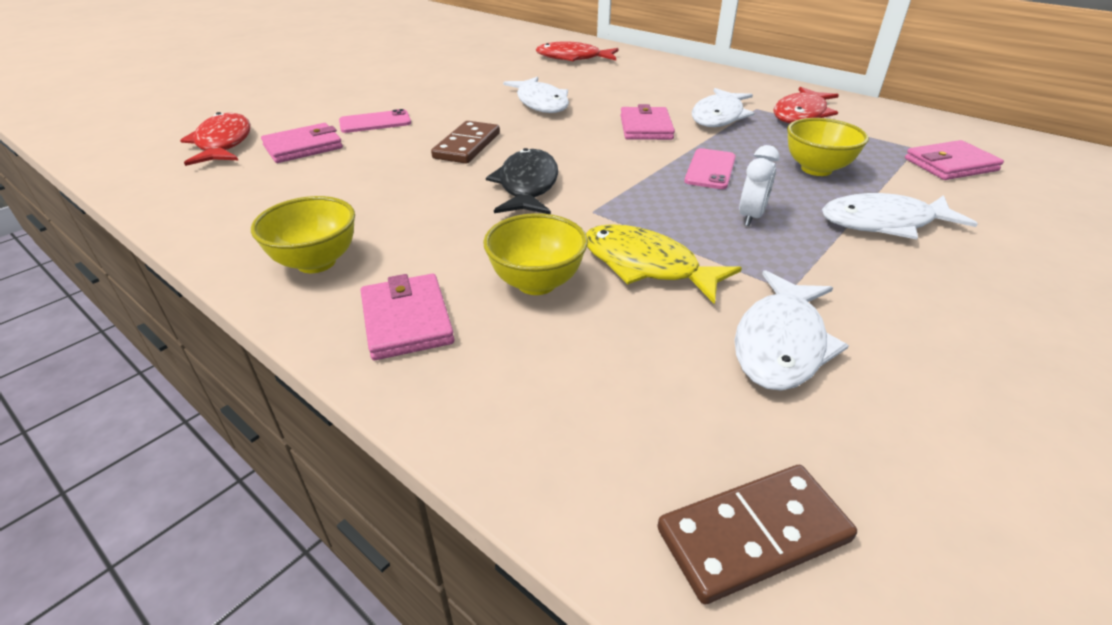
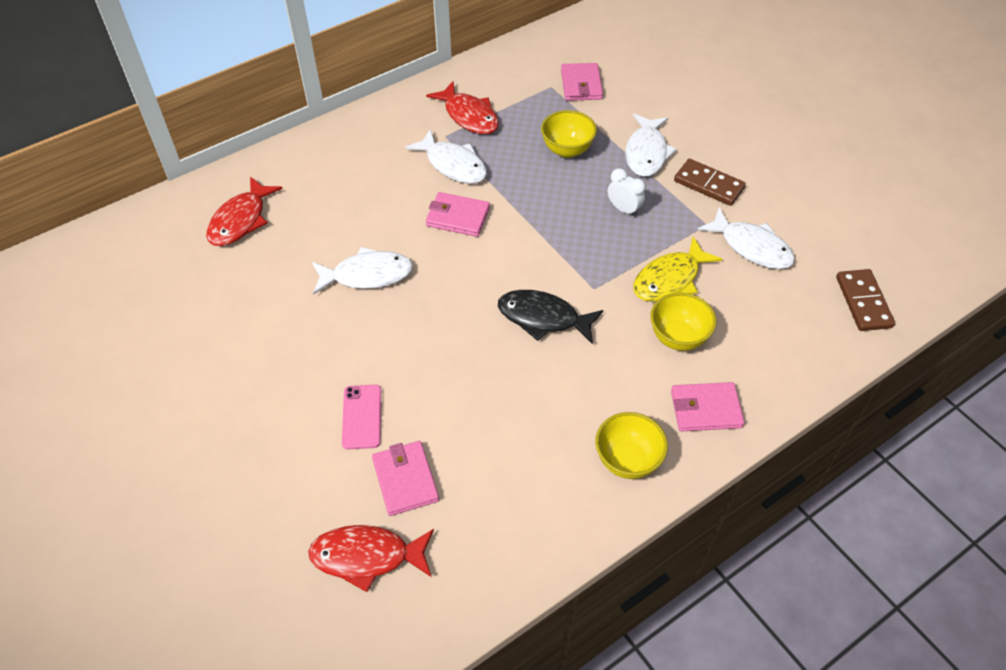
camera: 75 degrees left, 15 degrees up
brown domino [431,121,500,164] -> brown domino moved to [674,159,746,206]
pink phone [684,148,736,189] -> none

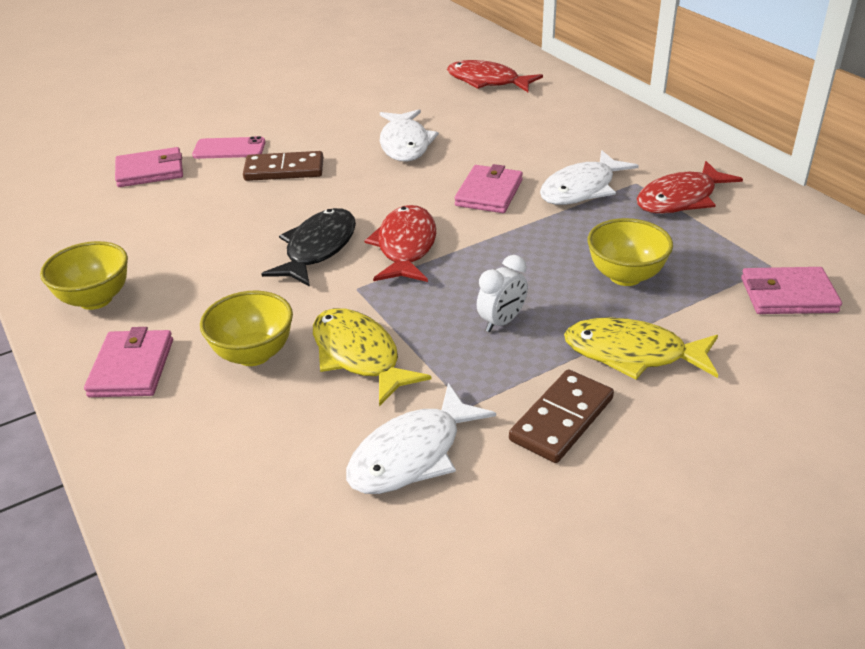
camera: 95 degrees right, 15 degrees down
red fish [308,525,434,592] -> red fish moved to [364,205,436,282]
white fish [625,114,677,177] -> yellow fish [564,317,718,379]
brown domino [836,269,895,331] -> brown domino moved to [243,151,323,181]

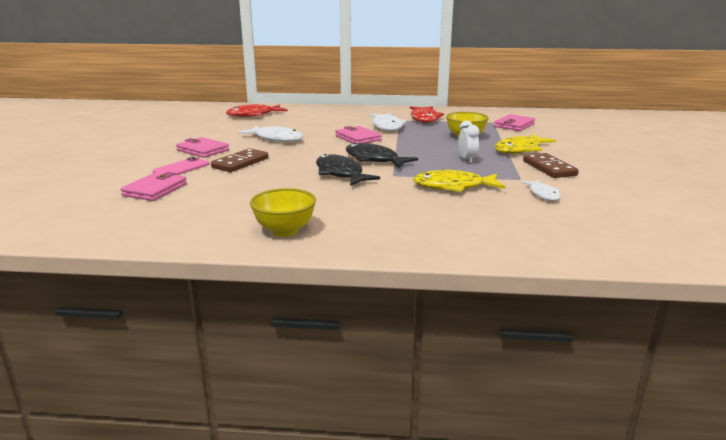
camera: 55 degrees left, 15 degrees down
pink wallet [84,327,173,397] -> pink wallet moved to [176,137,229,158]
yellow bowl [200,290,293,366] -> none
white fish [346,383,496,494] -> white fish [521,180,561,201], size x0.59
red fish [364,205,436,282] -> black fish [346,143,418,168]

